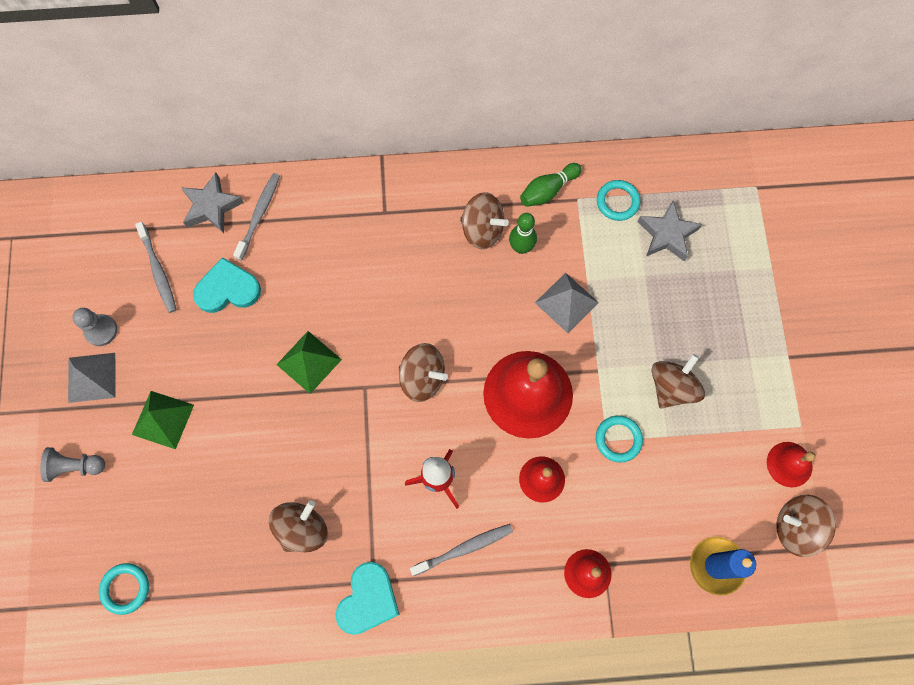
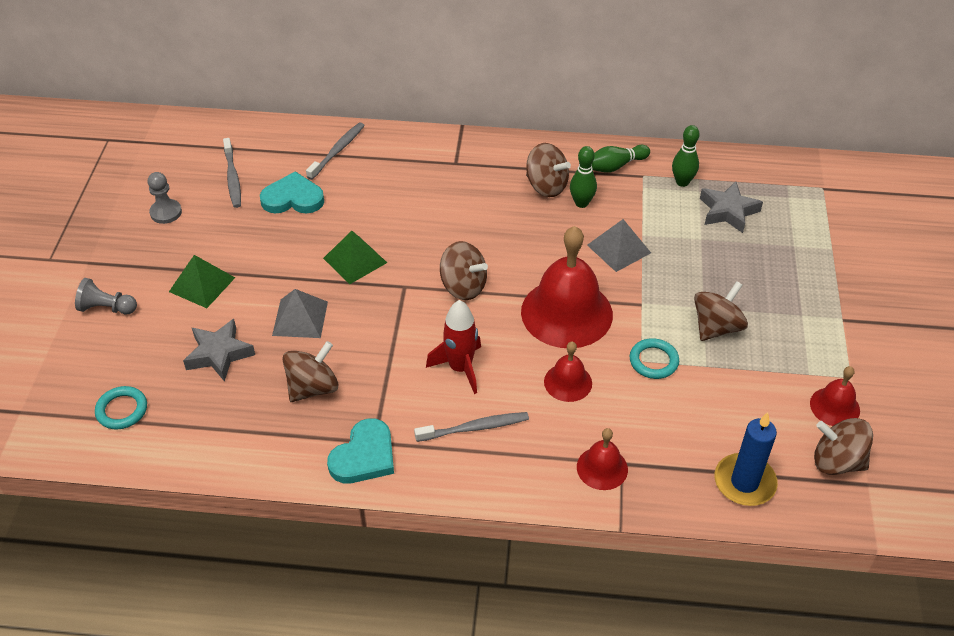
camera: 10 degrees right, 25 degrees down
grey pyramid [68,353,116,403] -> grey pyramid moved to [272,289,328,338]
grey star [181,173,244,233] -> grey star moved to [183,319,255,382]
turquoise ring [597,180,640,221] -> green bowling pin [672,125,699,187]

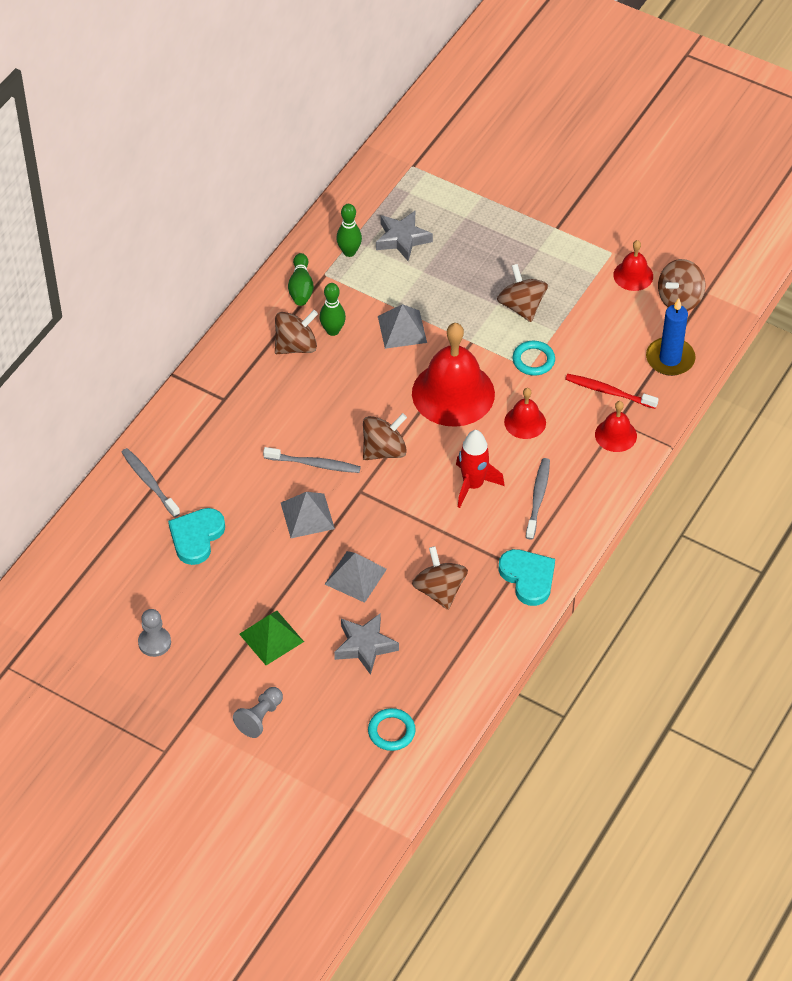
camera: 65 degrees left, 5 degrees up
grey toothbrush [223,138,241,208] -> grey toothbrush moved to [263,447,361,473]
green pyramid [323,231,387,284] -> grey pyramid [281,492,335,538]
none -> red toothbrush [565,374,659,409]

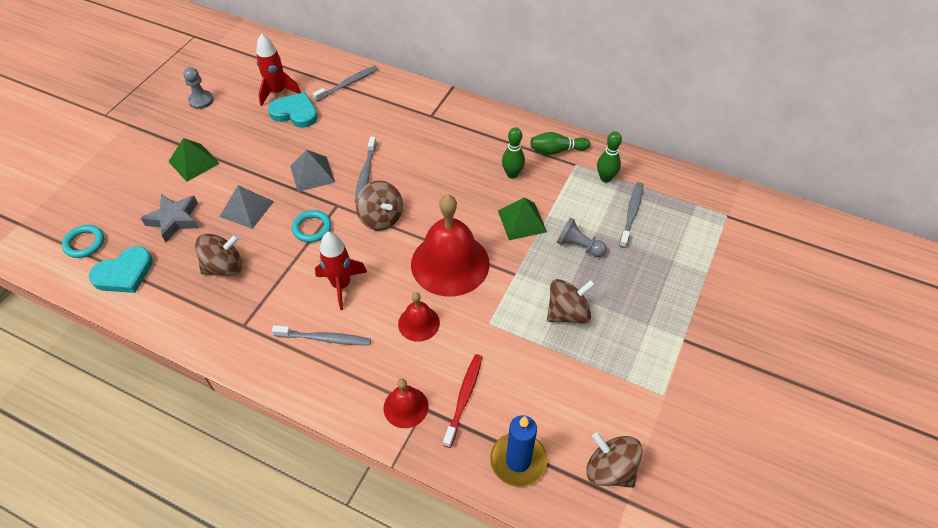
camera: 85 degrees right, 0 degrees up
grey pawn [233,687,283,738] -> grey pawn moved to [557,218,607,257]
brown spinning top [275,310,318,354] -> none
grey star [376,211,433,261] -> grey toothbrush [619,182,644,248]
grey pyramid [378,304,427,349] -> green pyramid [498,198,547,240]
turquoise heart [498,549,555,606] -> turquoise heart moved to [89,246,153,293]
turquoise ring [513,341,555,376] -> turquoise ring moved to [292,210,332,242]
red bell [613,240,653,291] -> none
none -> red rocket [256,34,301,106]

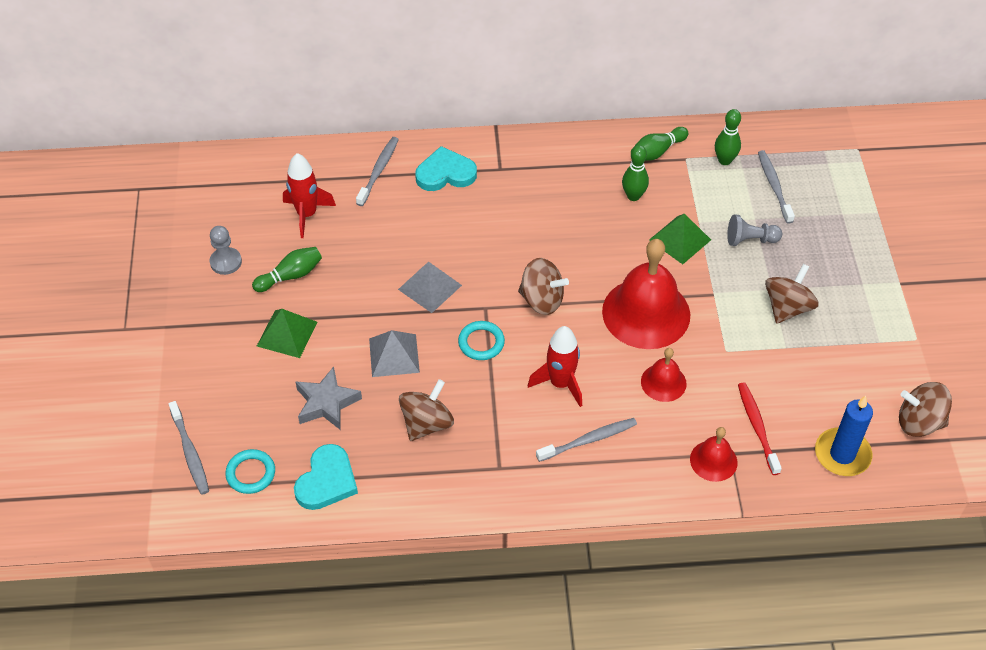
camera: 30 degrees left, 0 degrees up
turquoise heart [268,92,318,128] -> turquoise heart moved to [415,146,477,191]
grey toothbrush [355,137,377,202] -> grey toothbrush moved to [168,401,209,495]
none -> green bowling pin [252,247,322,292]

